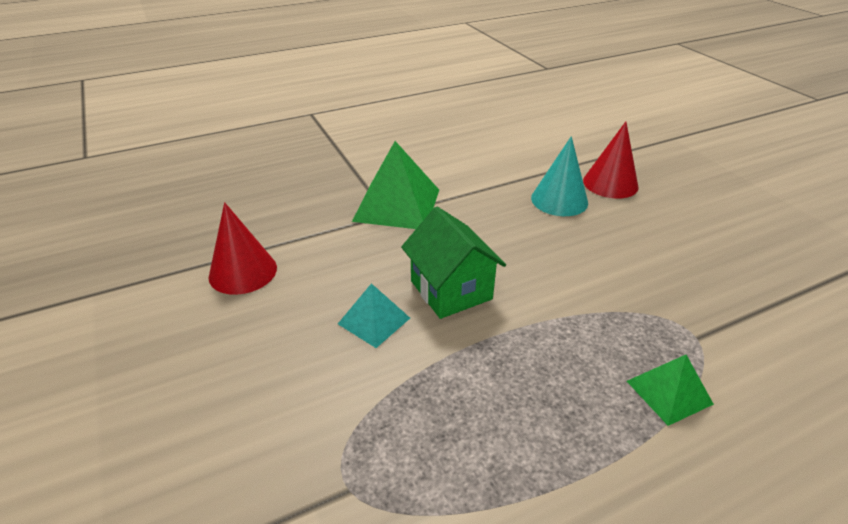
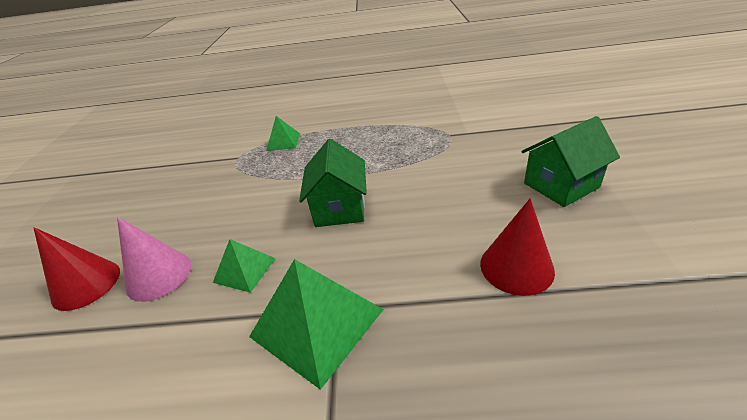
camera: 150 degrees left, 0 degrees up
turquoise pyramid [338,283,410,348] -> none
turquoise cone [531,136,588,216] -> pink cone [117,217,192,302]
none -> green pyramid [213,239,276,293]
none -> green house [521,116,620,207]

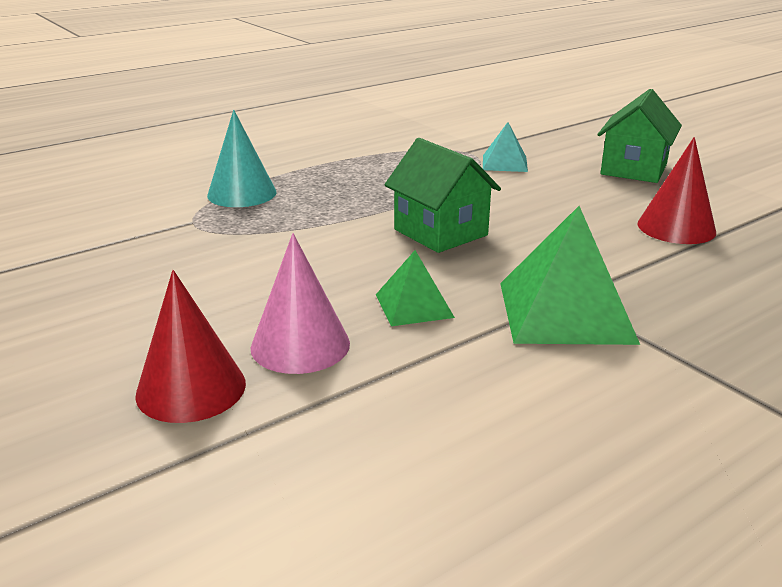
camera: 40 degrees left, 10 degrees down
green pyramid [266,116,300,151] -> turquoise cone [207,110,277,207]
none -> turquoise pyramid [483,122,528,172]

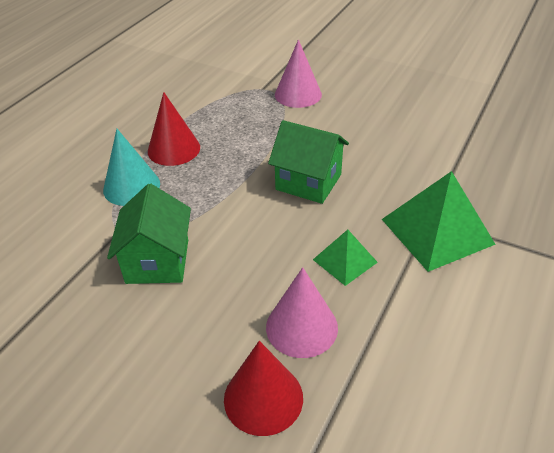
camera: 25 degrees left, 15 degrees up
turquoise pyramid [483,122,528,172] -> pink cone [275,39,322,108]
green house [597,89,682,183] -> green house moved to [107,184,191,284]
red cone [637,137,716,244] -> red cone moved to [148,92,200,166]

